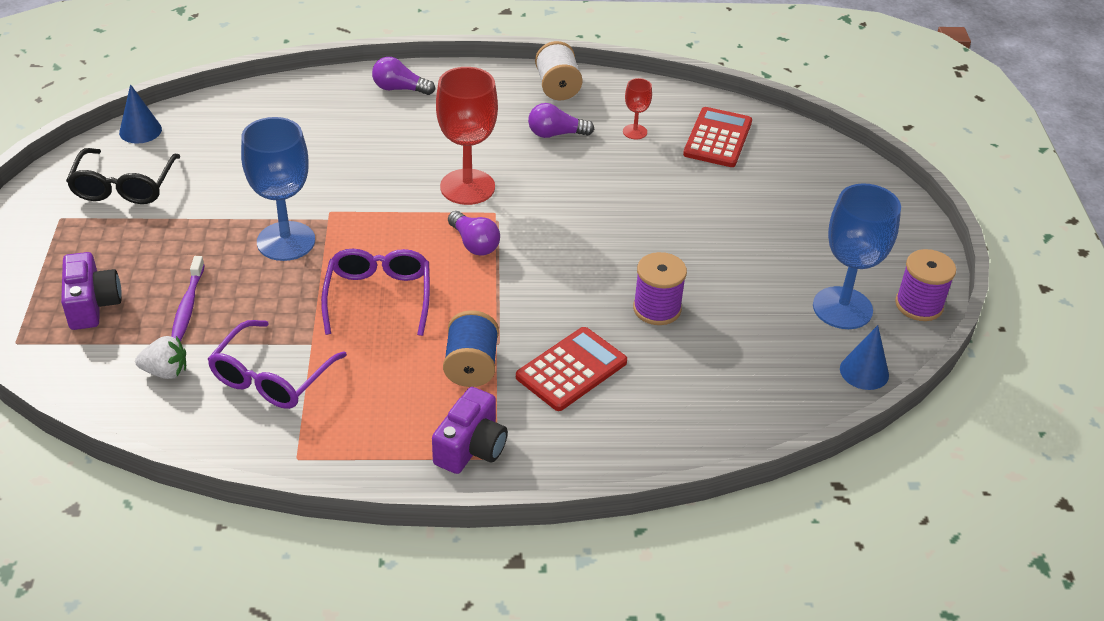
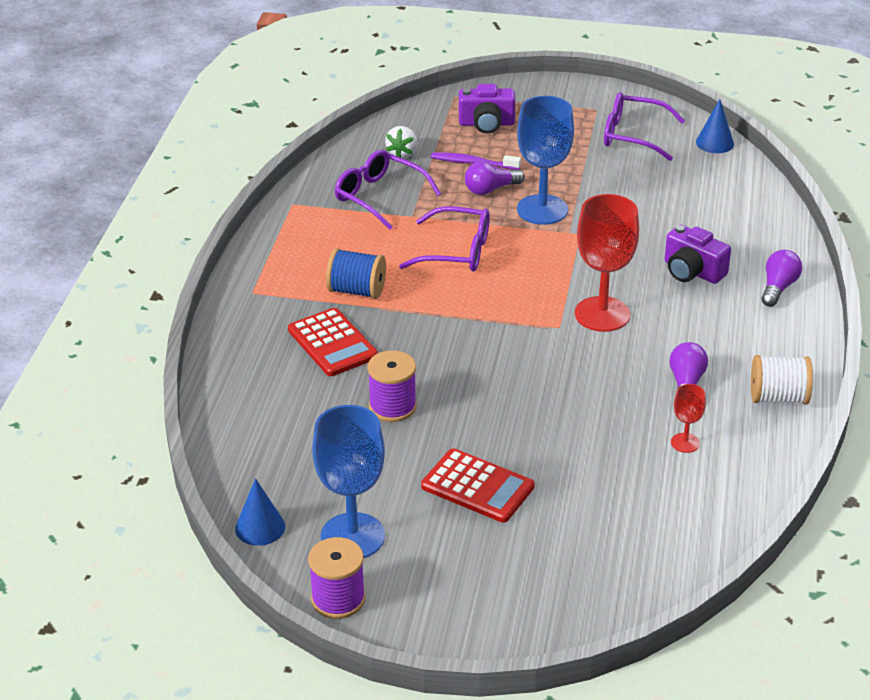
camera: 105 degrees right, 5 degrees down
black glasses [66,148,181,204] -> purple glasses [604,92,685,161]
purple camera [432,387,508,474] -> purple camera moved to [665,225,731,284]
purple light bulb [448,211,500,256] -> purple light bulb moved to [465,161,525,195]
red calculator [683,107,752,167] -> red calculator moved to [421,448,535,523]

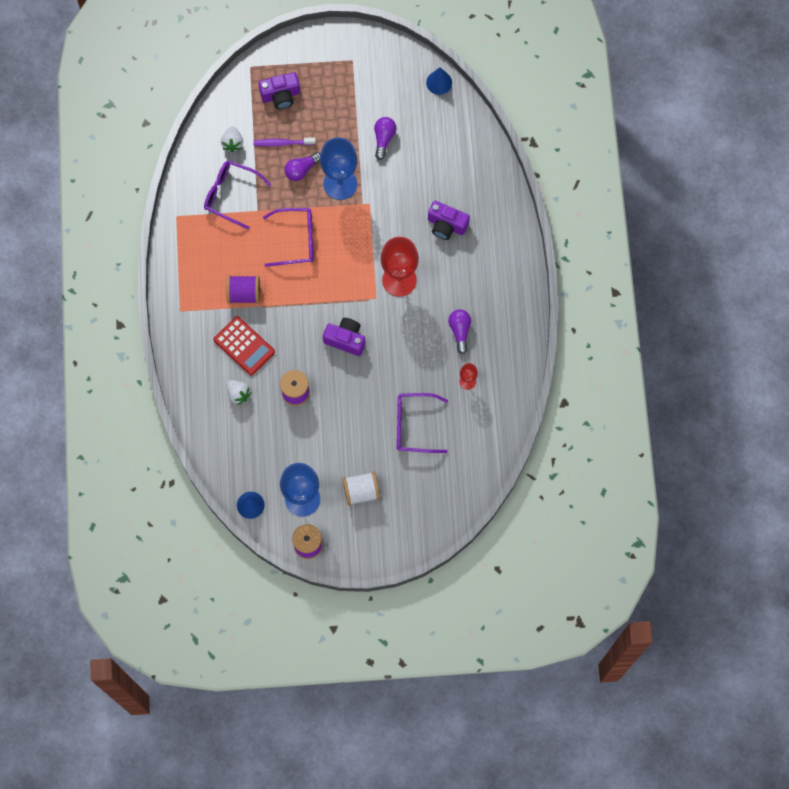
camera: 15 degrees left, 35 degrees up
blue spool [326,248,386,299] -> purple spool [226,275,260,304]
red calculator [421,448,535,523] -> none
purple glasses [604,92,685,161] -> purple glasses moved to [397,393,448,453]
white spool [751,355,813,405] -> white spool moved to [343,471,380,506]
purple light bulb [761,250,802,307] -> purple light bulb moved to [374,117,397,160]
none -> white strawberry [226,380,252,405]
none -> purple camera [323,318,366,356]

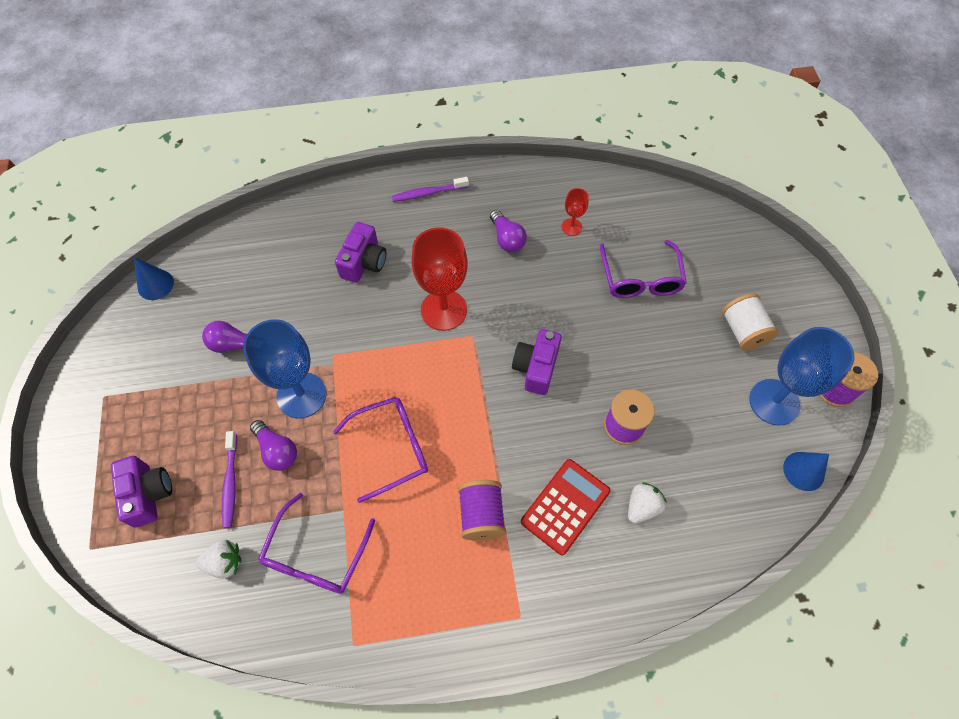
camera: 95 degrees left, 10 degrees down
purple glasses [263,208,314,267] -> purple glasses turned 75 degrees clockwise [333,397,428,503]
purple light bulb [448,309,471,354] -> purple light bulb turned 105 degrees counterclockwise [490,210,527,252]
none -> purple toothbrush [392,177,469,202]

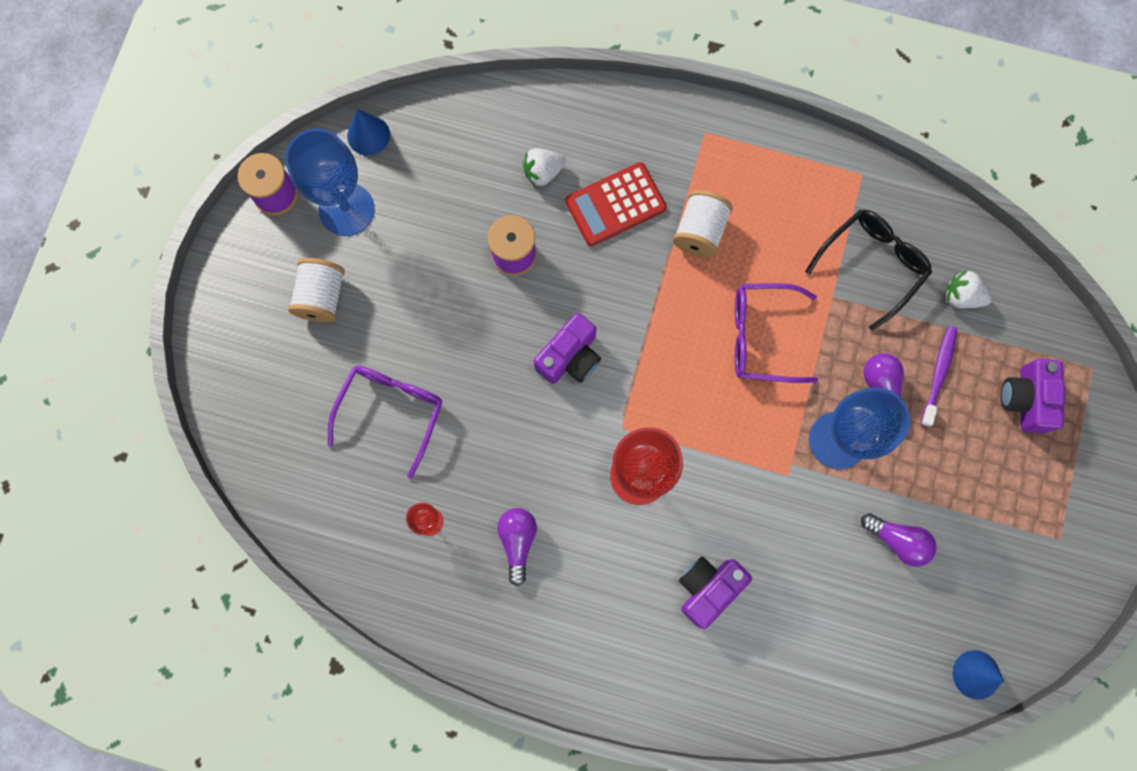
camera: 155 degrees left, 15 degrees up
purple glasses [258,492,375,594] -> black glasses [805,210,932,331]
purple toothbrush [392,177,469,202] -> none
purple spool [458,480,506,540] -> white spool [673,190,733,258]

